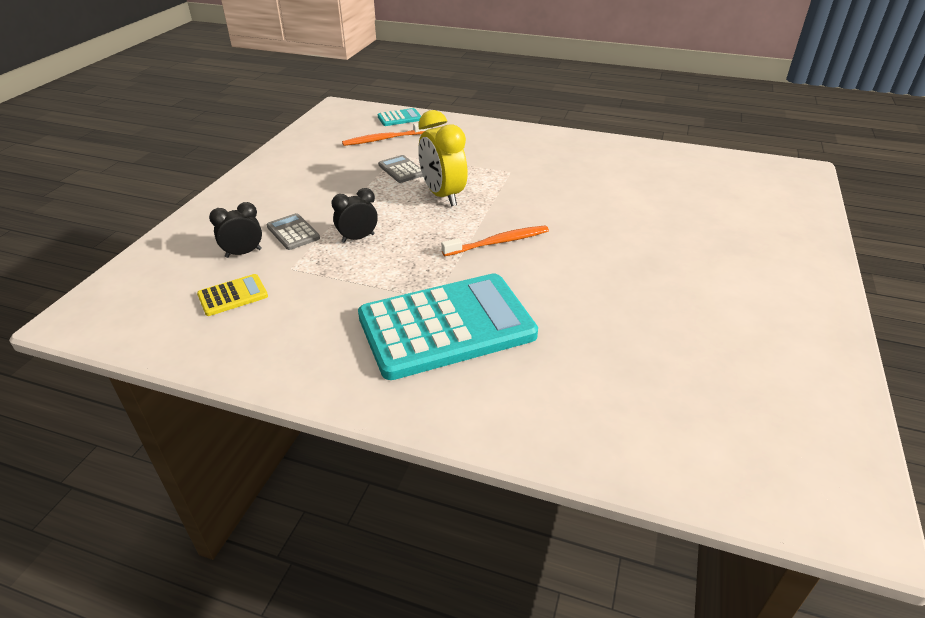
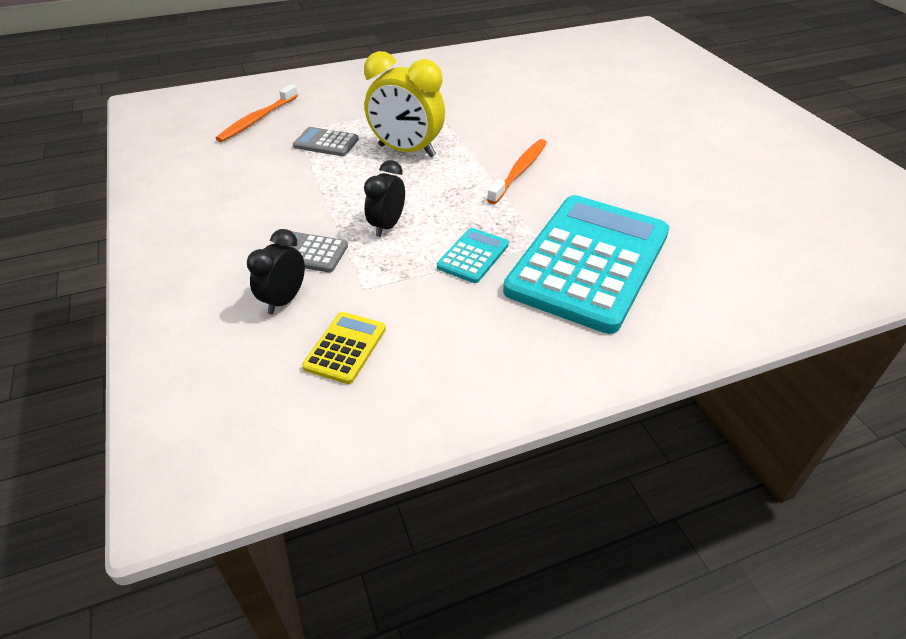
camera: 40 degrees left, 5 degrees up
turquoise calculator [378,108,421,126] -> turquoise calculator moved to [437,228,509,283]

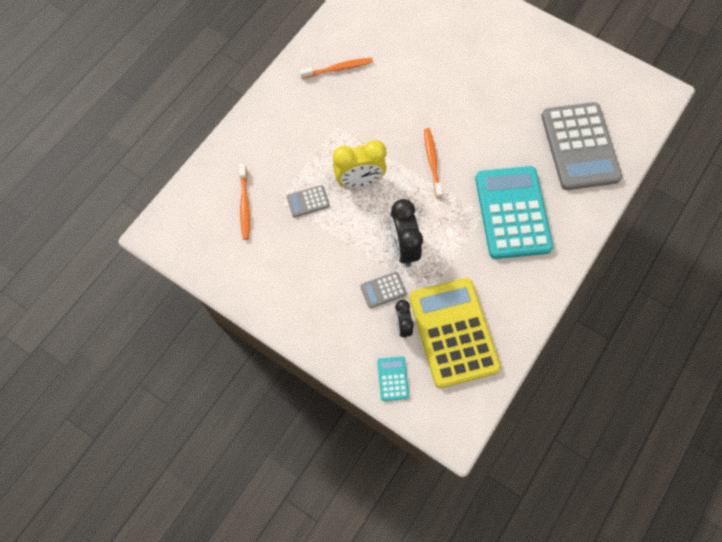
camera: 35 degrees left, 25 degrees up
yellow calculator [302,312,386,384] -> yellow calculator [409,278,501,388], size x2.43
black clock [364,160,405,237] -> black clock [389,199,423,267], size x1.70
turquoise calculator [437,228,509,283] -> turquoise calculator moved to [377,357,409,401]
none -> orange toothbrush [300,58,373,79]
none -> grey calculator [541,102,622,190]

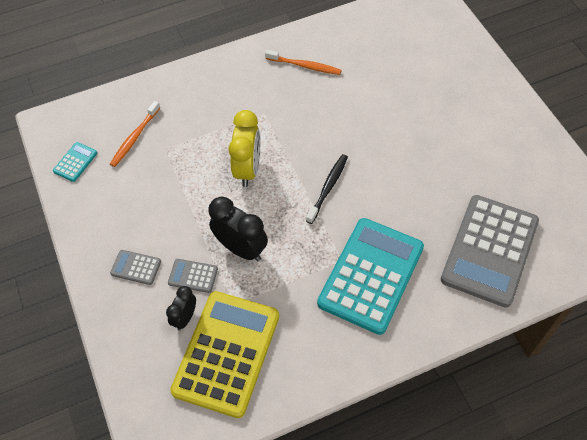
camera: 35 degrees right, 10 degrees down
grey calculator [287,185,330,218] -> grey calculator moved to [110,250,161,285]
yellow clock [333,140,386,188] -> yellow clock turned 105 degrees counterclockwise [228,110,260,187]
turquoise calculator [377,357,409,401] -> turquoise calculator moved to [53,142,97,182]
black clock [389,199,423,267] -> black clock turned 105 degrees clockwise [208,197,268,261]
orange toothbrush [424,128,443,198] -> black toothbrush [306,154,348,224]

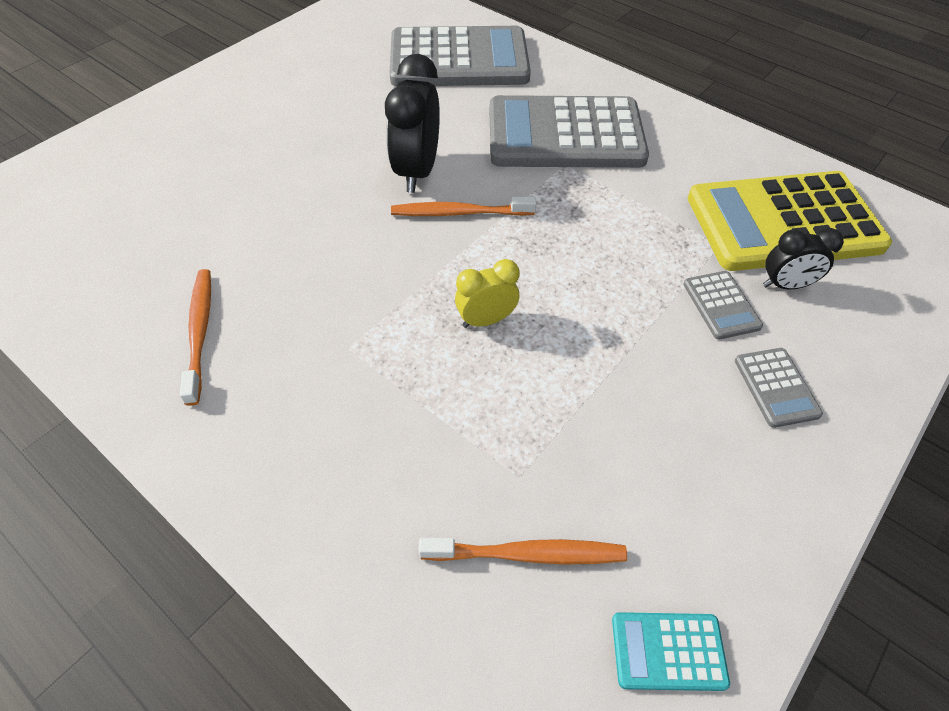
camera: 120 degrees left, 5 degrees down
black clock [208,197,268,261] -> black clock moved to [385,54,440,193]
yellow clock [228,110,260,187] -> yellow clock [455,259,520,328], size x0.59
black toothbrush [306,154,348,224] -> orange toothbrush [391,197,536,216]
turquoise calculator [317,218,424,335] -> grey calculator [489,95,649,168]

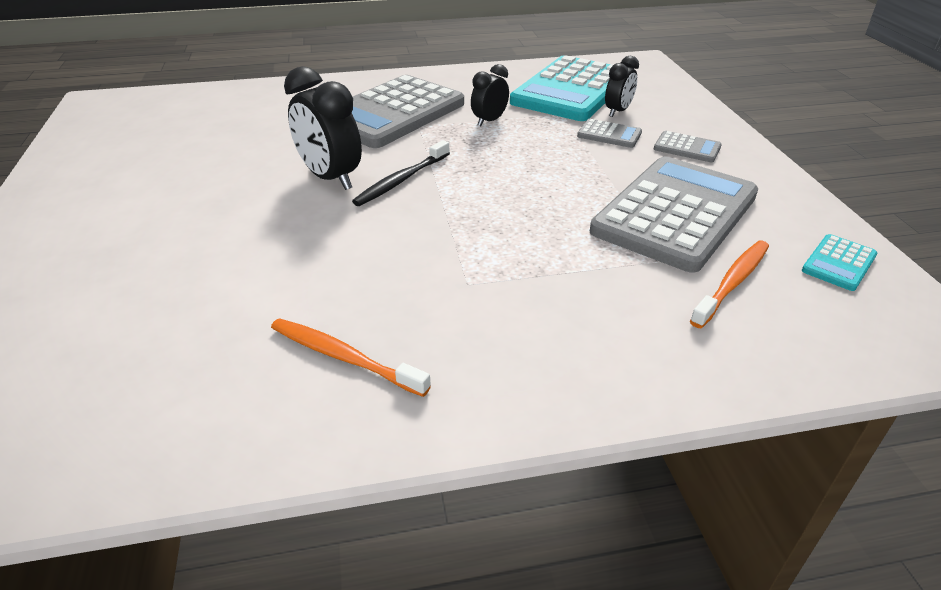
camera: 50 degrees left, 15 degrees down
grey calculator [389,26,531,86] -> grey calculator moved to [590,156,758,273]
orange toothbrush [391,197,536,216] -> black toothbrush [352,140,450,206]
yellow clock [455,259,520,328] -> none
yellow calculator [688,171,892,271] -> turquoise calculator [510,55,613,121]
none -> black clock [471,64,509,126]

